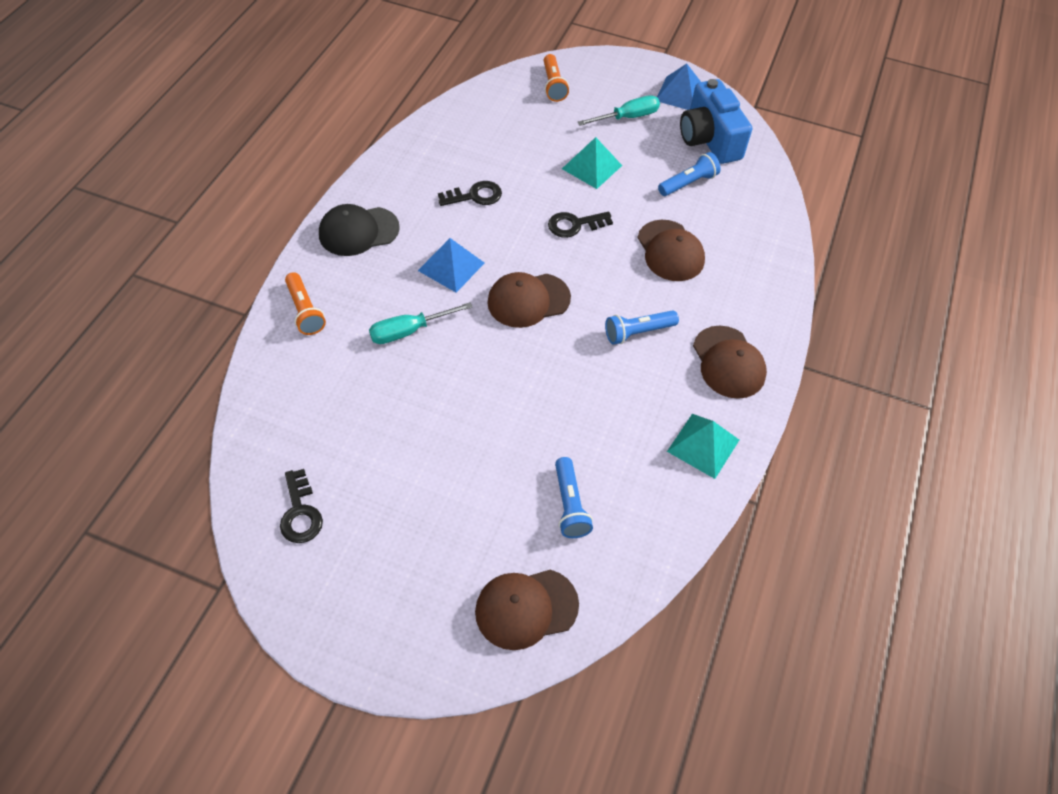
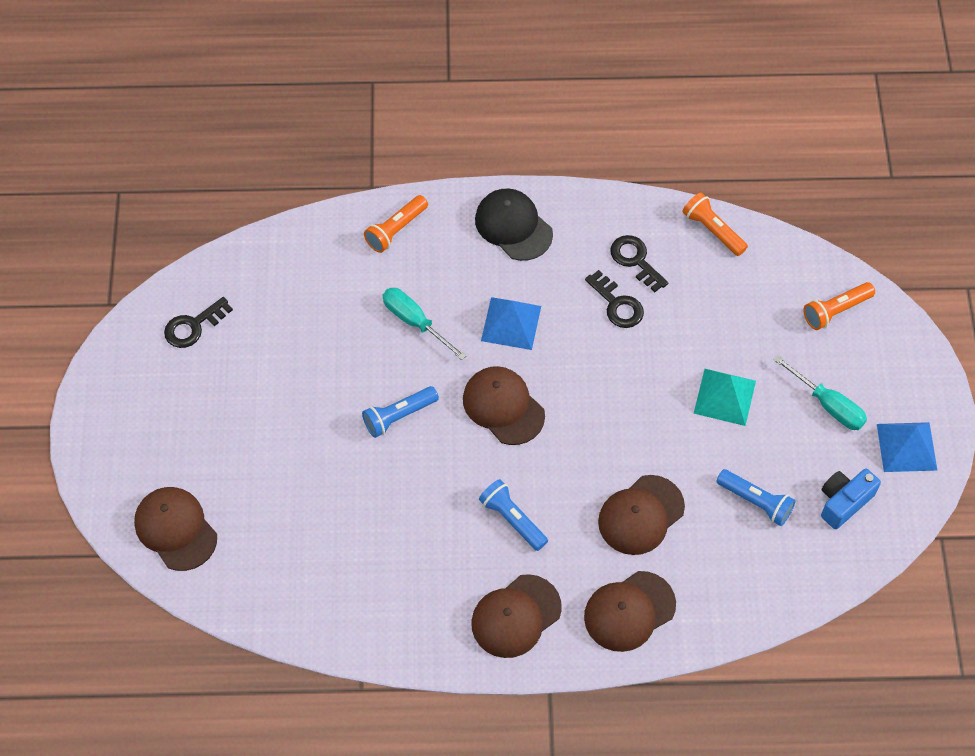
camera: 70 degrees right, 5 degrees up
black key [548,212,613,238] -> black key moved to [610,235,668,292]
blue flashlight [555,457,593,538] -> blue flashlight moved to [362,386,439,438]
turquoise pyramid [667,414,739,479] -> none
blue camera [680,79,752,164] -> blue camera [821,469,881,529], size x0.61
none -> brown cap [584,571,676,652]
none -> orange flashlight [682,192,748,256]

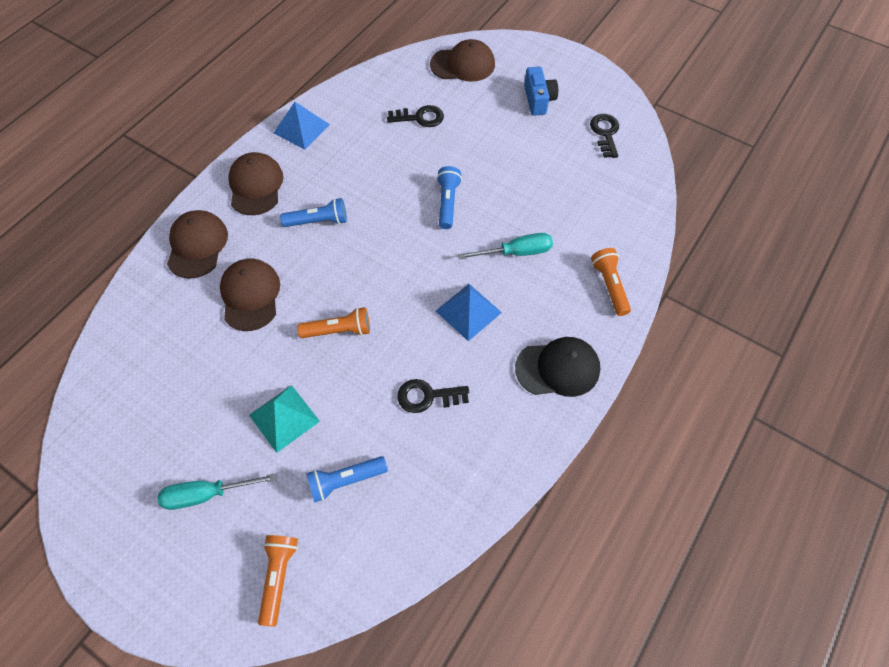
camera: 125 degrees right, 0 degrees up
brown cap [463,366,545,445] -> none
black key [610,235,668,292] -> black key moved to [387,105,444,127]
orange flashlight [682,192,748,256] -> orange flashlight moved to [297,307,370,338]
blue flashlight [716,469,796,526] -> blue flashlight moved to [306,456,388,503]
blue camera [821,469,881,529] -> blue camera moved to [524,67,558,116]
blue pyramid [877,422,938,472] -> blue pyramid moved to [274,102,330,150]

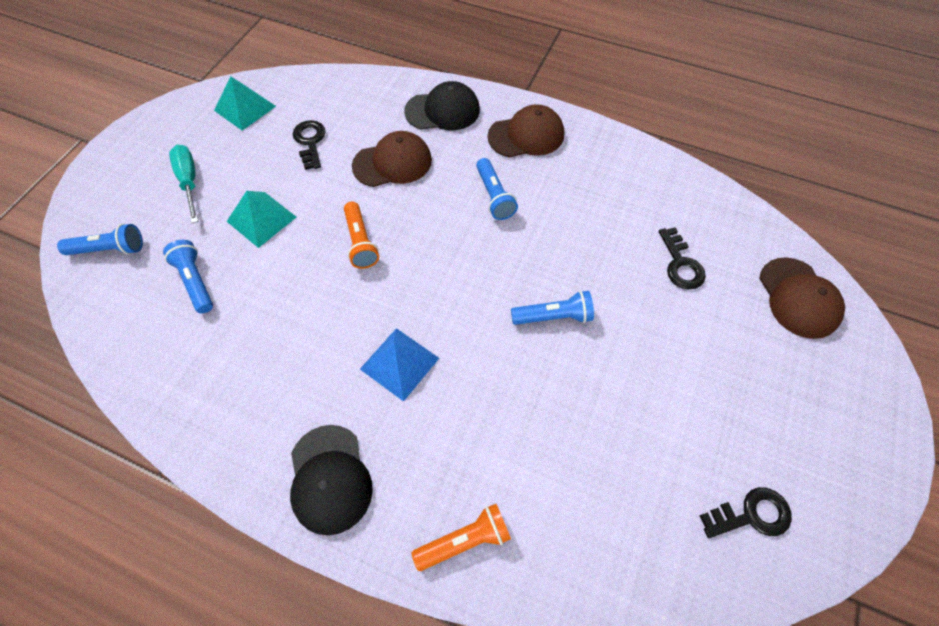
camera: 80 degrees right, 0 degrees up
brown cap [167,210,228,279] -> black cap [404,81,480,130]
orange flashlight [258,535,298,627] -> blue flashlight [57,224,143,255]
blue pyramid [274,102,330,150] -> none
black key [397,379,469,413] -> black key moved to [293,120,326,170]
turquoise screwdriver [458,233,553,259] -> none
blue camera [524,67,558,116] -> none
none -> turquoise pyramid [214,77,276,131]

